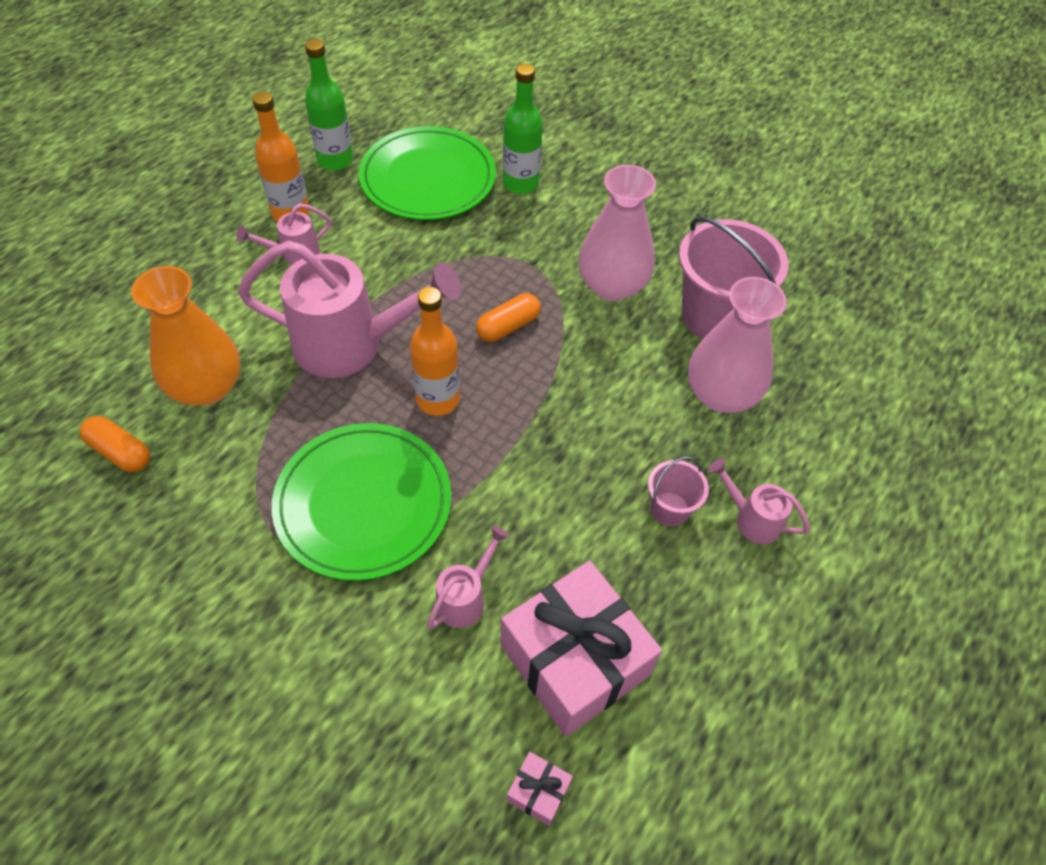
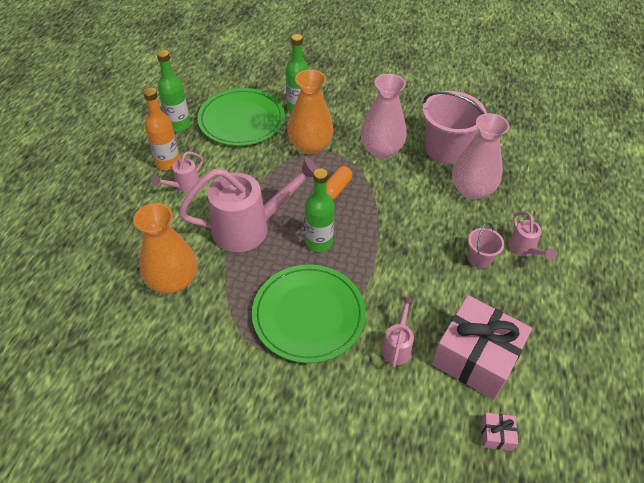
camera: 20 degrees left, 5 degrees down
orange capsule [80,416,150,472] -> none
orange bottle [410,287,460,416] -> green bottle [305,168,335,252]
pink watering can [708,458,810,544] -> pink watering can turned 120 degrees counterclockwise [508,212,556,260]
none -> orange vase [288,69,333,154]

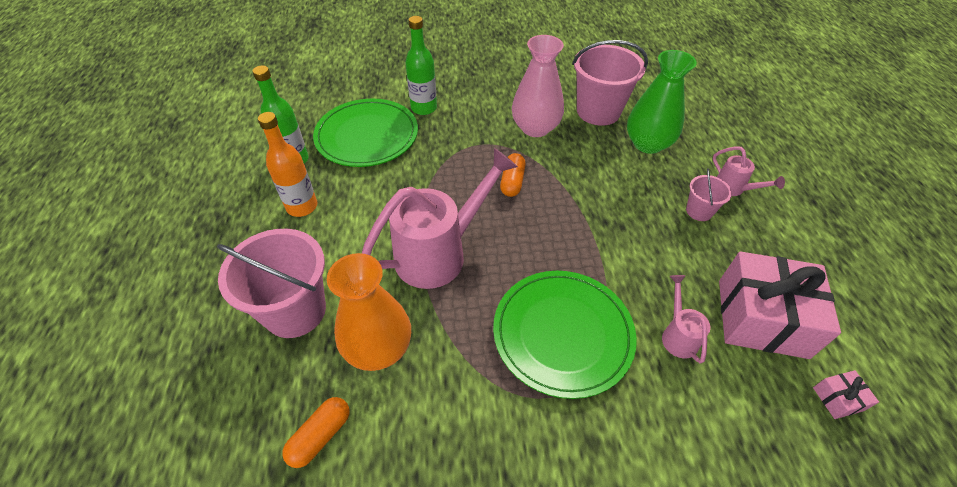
camera: 20 degrees left, 0 degrees up
pink watering can [151,151,203,193] -> none
orange vase [288,69,333,154] -> none
green bottle [305,168,335,252] -> none
pink vase [452,113,510,200] -> green vase [627,50,697,154]
none -> pink bucket [217,229,326,338]
none -> orange capsule [282,397,349,468]

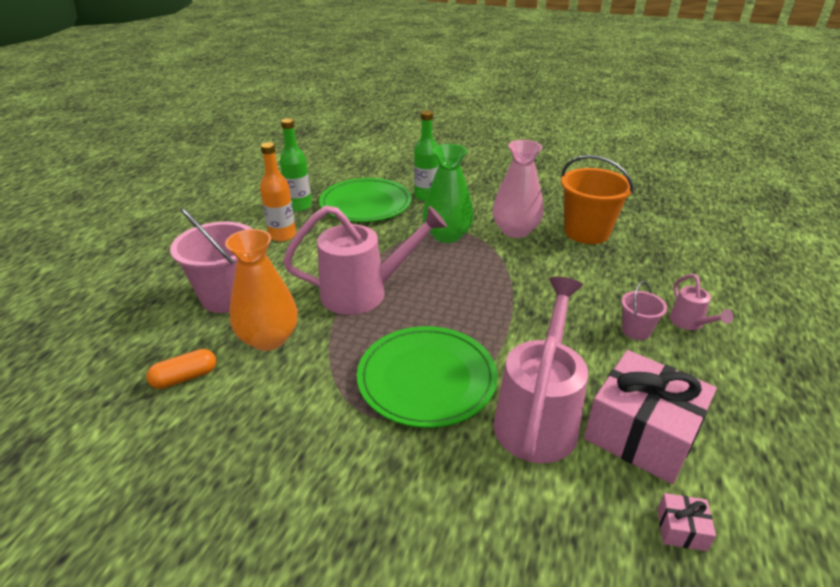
camera: 25 degrees right, 15 degrees down
orange capsule [500,153,526,197] -> none
pink bucket [572,40,648,126] -> orange bucket [561,155,634,244]
green vase [627,50,697,154] -> green vase moved to [422,144,474,243]
pink watering can [662,275,711,363] -> pink watering can [493,277,588,463], size x2.14

